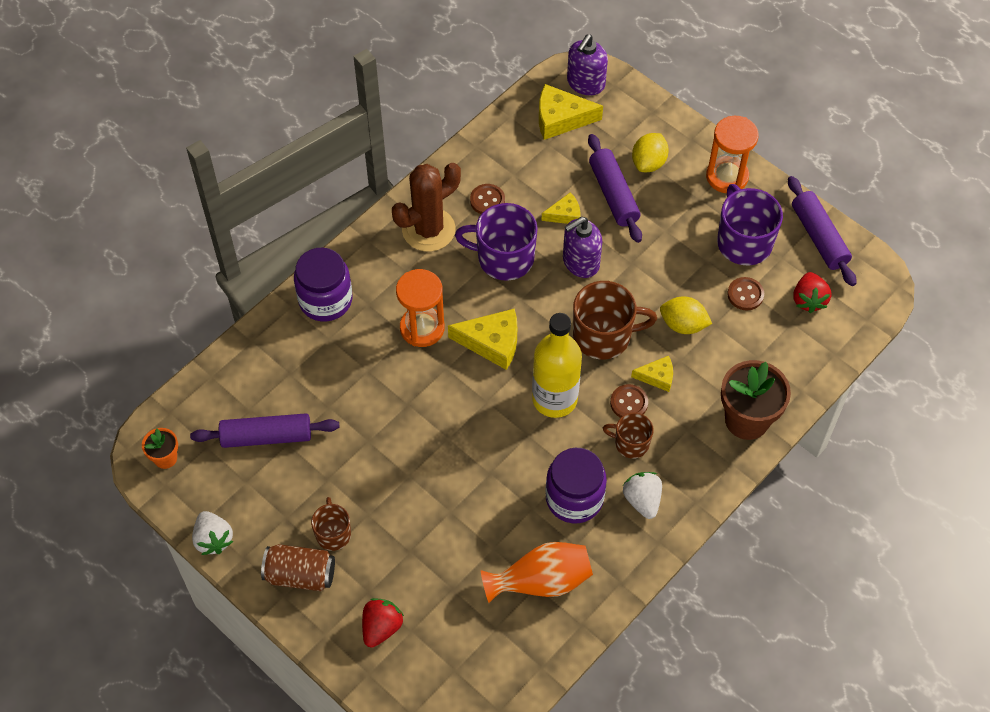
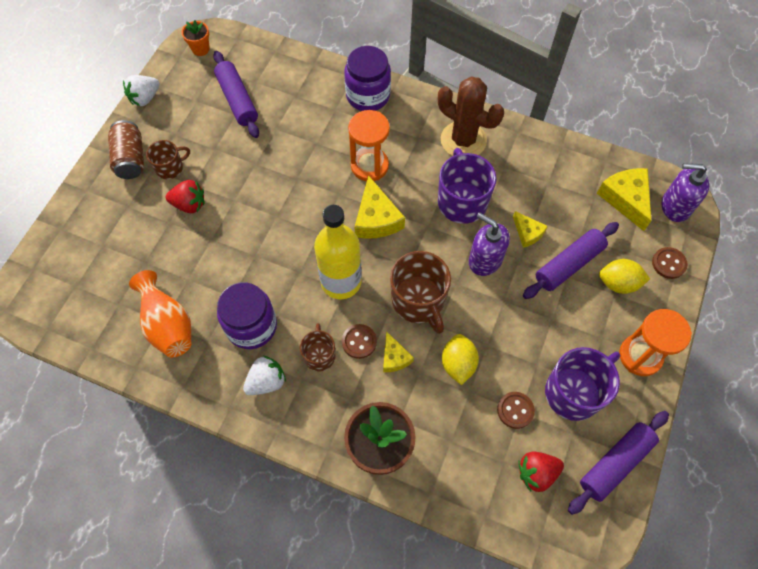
camera: 70 degrees right, 5 degrees up
red strawberry [362,598,404,648] -> red strawberry moved to [166,180,204,213]
brown button [470,184,505,214] -> brown button moved to [652,247,688,279]

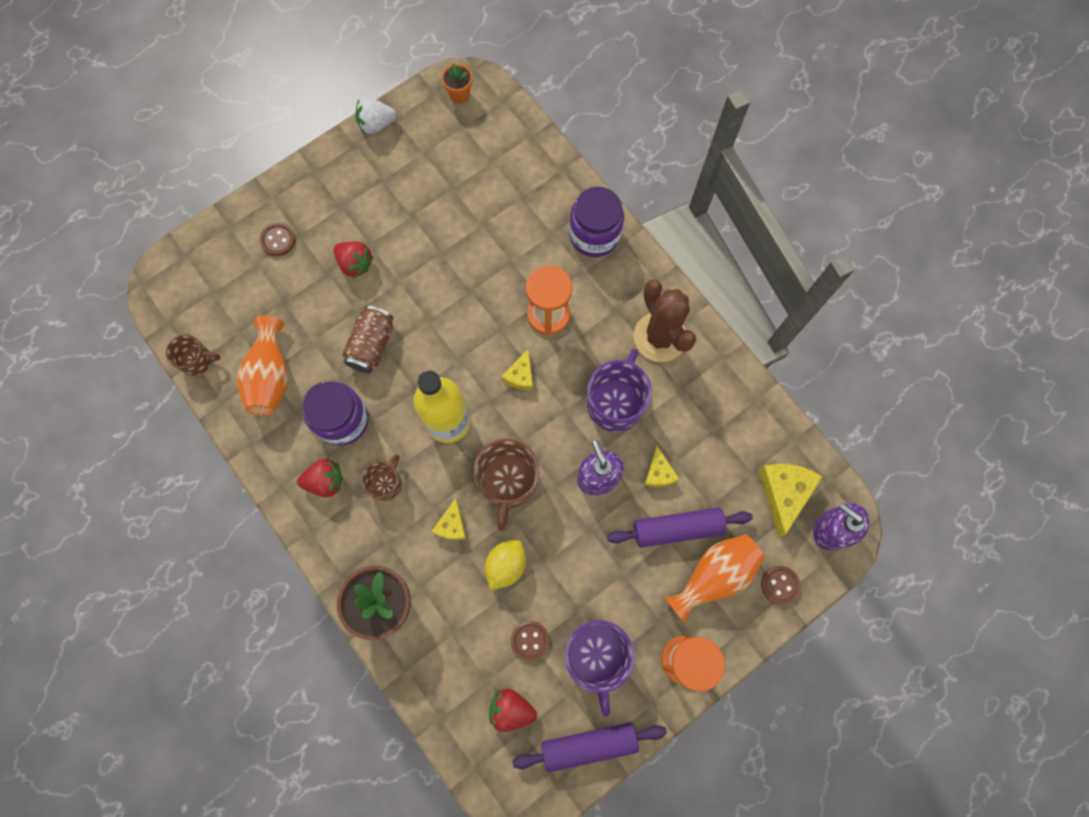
camera: 30 degrees right, 10 degrees up
brown can [108,120,144,179] -> brown can moved to [342,306,393,373]
brown mug [146,140,190,179] -> brown mug moved to [166,334,221,376]
purple rolling pin [213,51,259,138] -> none
white strawberry [243,356,286,395] -> red strawberry [297,459,343,497]
brown button [342,324,377,359] -> brown button moved to [260,223,296,256]
yellow cheese [355,175,405,239] -> yellow cheese [502,349,533,390], size x0.58
purple mug [545,347,620,421] -> purple mug turned 90 degrees clockwise [565,620,635,717]
yellow lemon [599,259,650,294] -> orange vase [664,534,765,623]

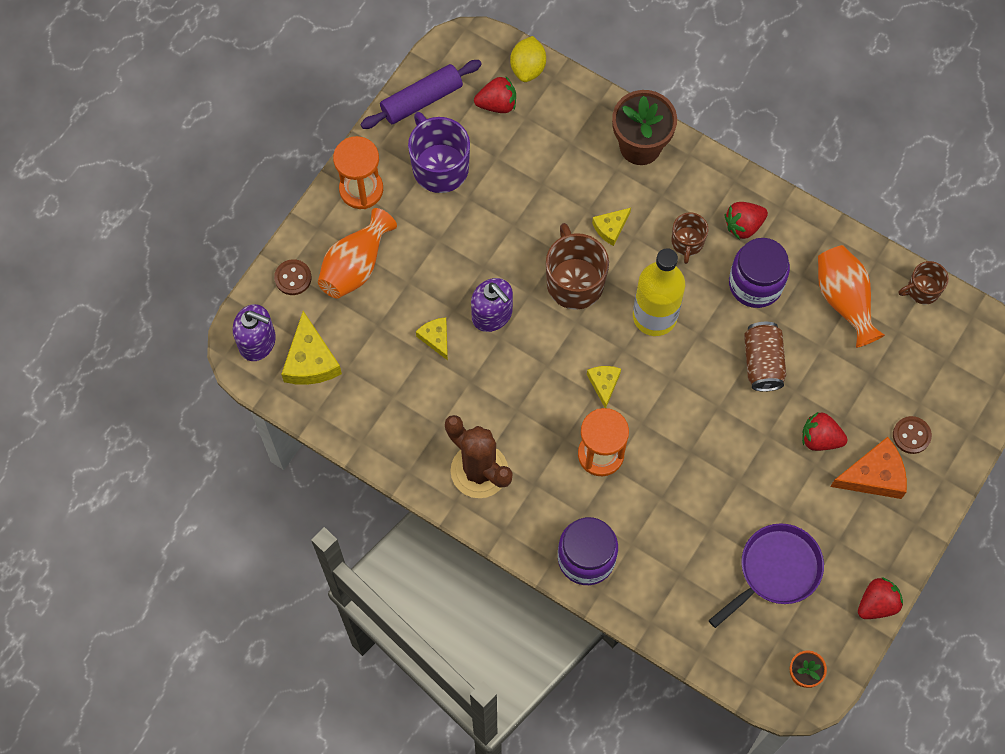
camera: 160 degrees right, 5 degrees down
white strawberry [355,98,396,134] -> red strawberry [858,577,903,619]
yellow cheese [431,498,466,540] -> yellow cheese turned 120 degrees counterclockwise [592,208,631,246]
yellow lemon [485,539,526,590] -> yellow lemon moved to [510,36,546,82]
brown button [511,621,550,661] -> none
purple mug [587,349,652,432] -> none
purple rolling pin [607,507,753,548] -> none
none -> purple pan [709,523,824,628]
none -> orange cheese [830,437,907,499]

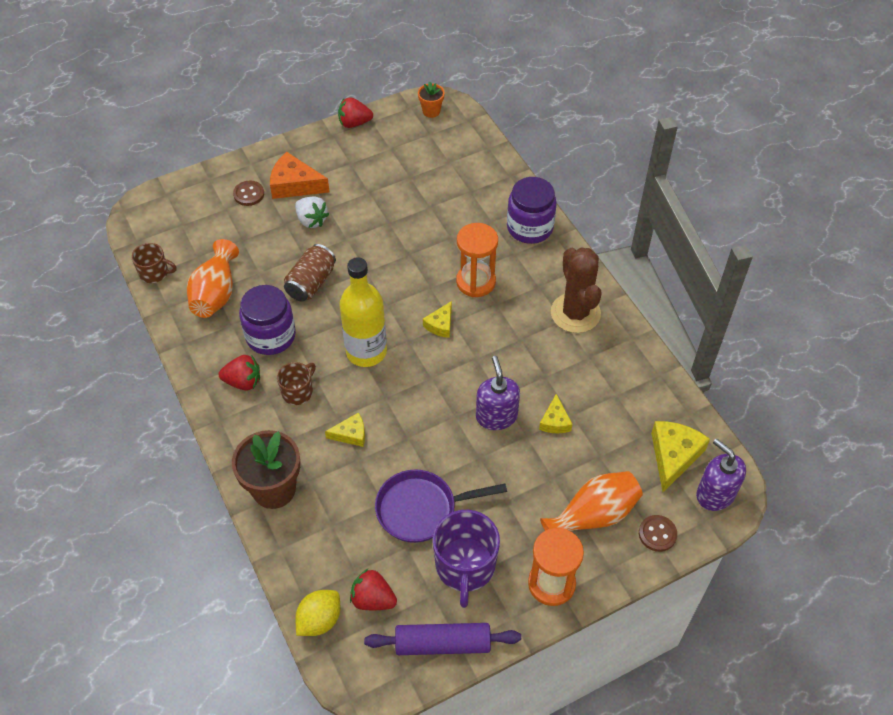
camera: 150 degrees left, 15 degrees down
brown mug [546,223,609,310] -> none
purple pan [709,523,824,628] -> purple pan moved to [375,469,507,543]
red strawberry [802,412,848,451] -> white strawberry [295,196,329,228]

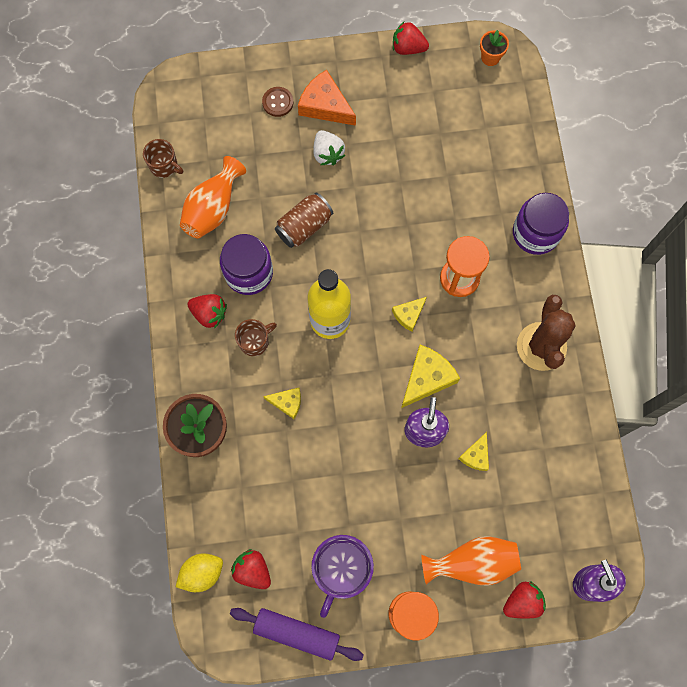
camera: 20 degrees right, 20 degrees up
purple pan [375,469,507,543] -> none
brown button [639,515,677,552] -> red strawberry [503,581,546,619]
yellow cheese [651,421,710,492] -> yellow cheese moved to [401,345,460,408]

